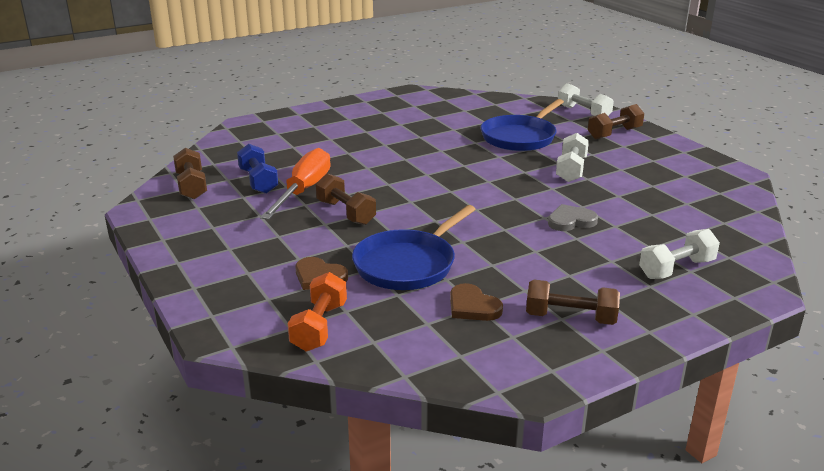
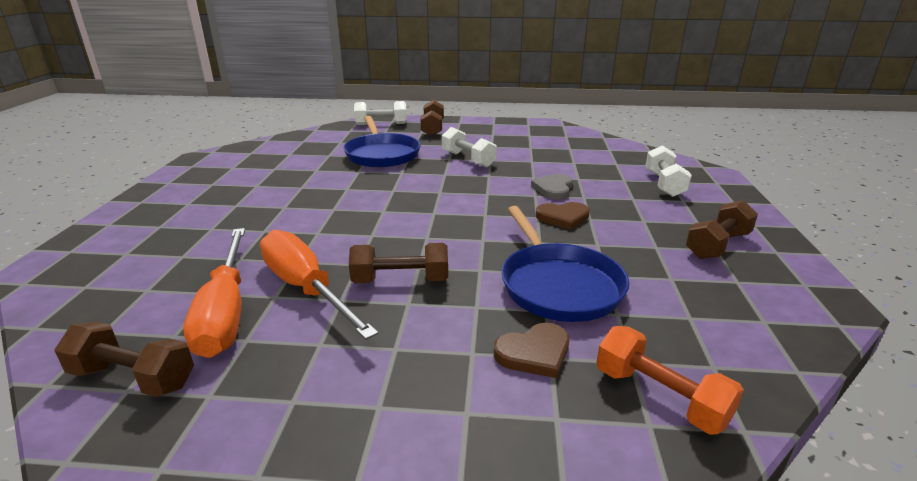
camera: 55 degrees left, 0 degrees up
blue dumbbell [237,144,278,194] -> orange screwdriver [184,228,245,358]
brown heart [450,283,503,321] -> brown heart moved to [536,202,590,230]

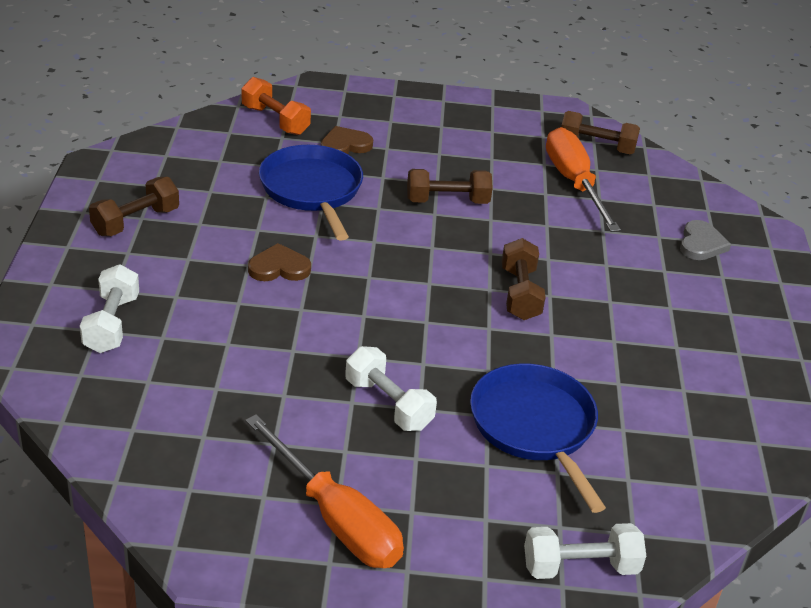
camera: 175 degrees right, 10 degrees up
orange screwdriver [260,230,378,340] -> orange screwdriver moved to [245,414,404,568]
brown dumbbell [420,100,444,136] -> brown dumbbell moved to [502,238,546,320]
grey heart [531,174,573,200] -> grey heart moved to [680,220,731,260]

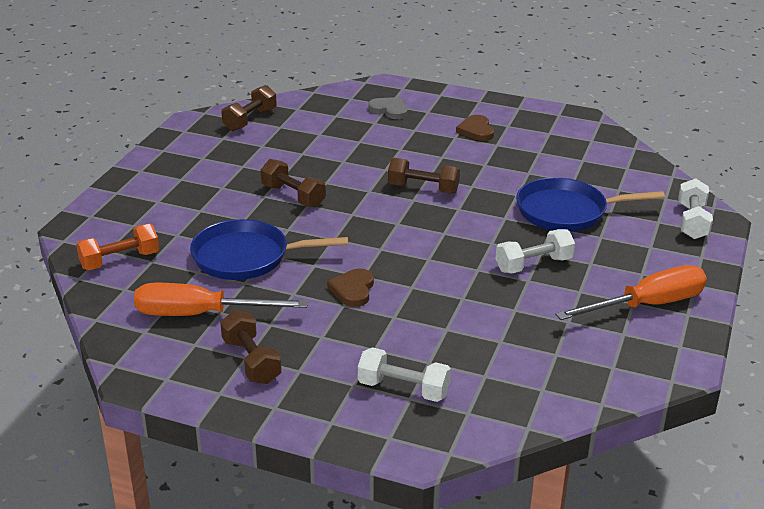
camera: 70 degrees left, 5 degrees down
brown heart [321,126,373,154] -> brown heart moved to [456,115,494,141]
brown dumbbell [407,169,493,204] -> brown dumbbell turned 60 degrees counterclockwise [261,159,326,208]
orange screwdriver [546,127,621,232] -> orange screwdriver moved to [134,283,308,316]

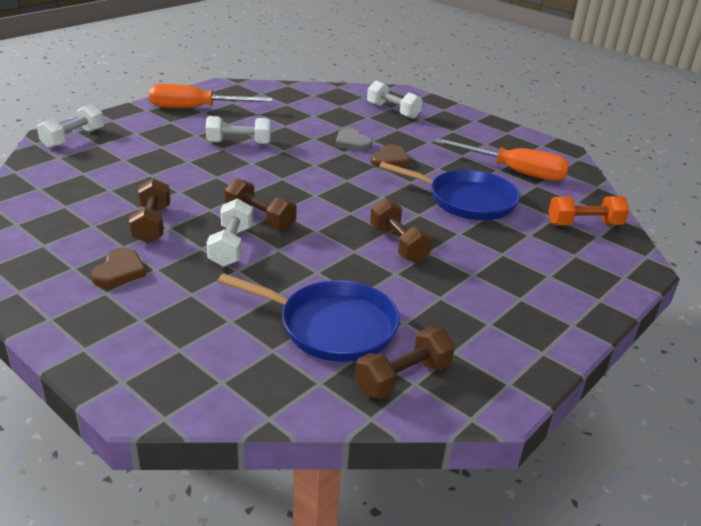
camera: 160 degrees left, 0 degrees up
brown dumbbell [220,310,282,384] -> brown dumbbell moved to [129,178,170,243]
grey heart [368,97,408,119] -> grey heart moved to [335,128,372,151]
blue pan [516,177,665,232] -> blue pan moved to [218,273,400,362]
none -> white dumbbell [207,198,253,267]

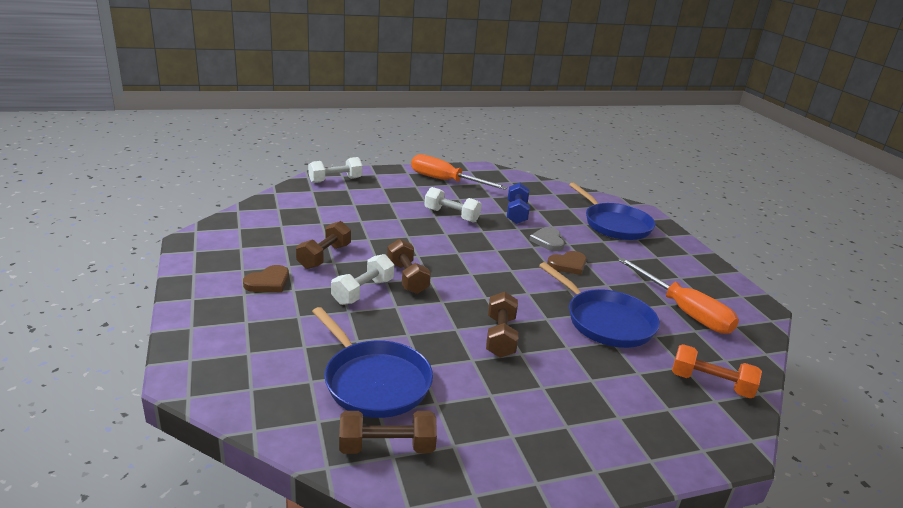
camera: 30 degrees right, 5 degrees down
white dumbbell [367,81,422,119] -> blue pan [569,183,655,240]
none -> blue dumbbell [507,183,530,224]

